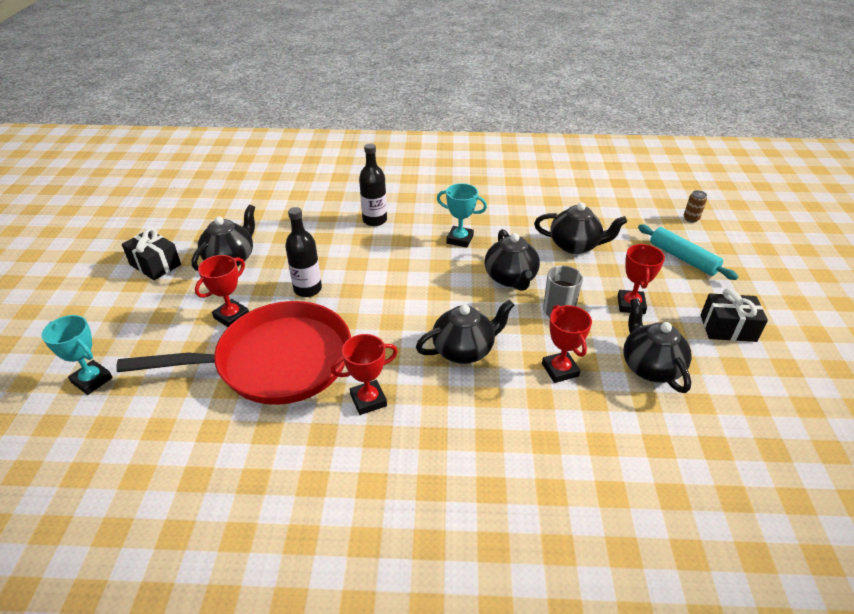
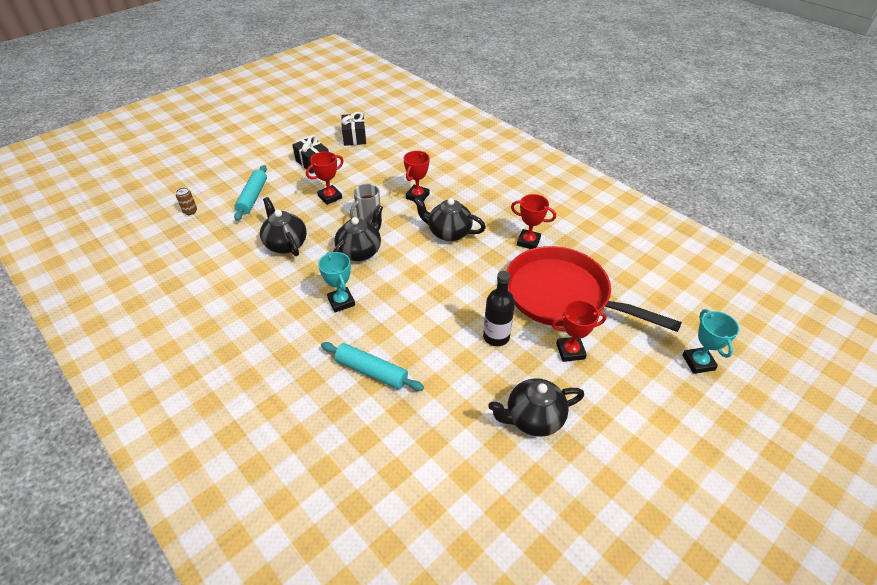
camera: 135 degrees left, 5 degrees up
black gift [122,227,181,280] -> black gift moved to [341,112,366,146]
black bottle [359,143,387,226] -> turquoise rolling pin [321,342,424,391]
black teapot [623,298,692,393] -> none

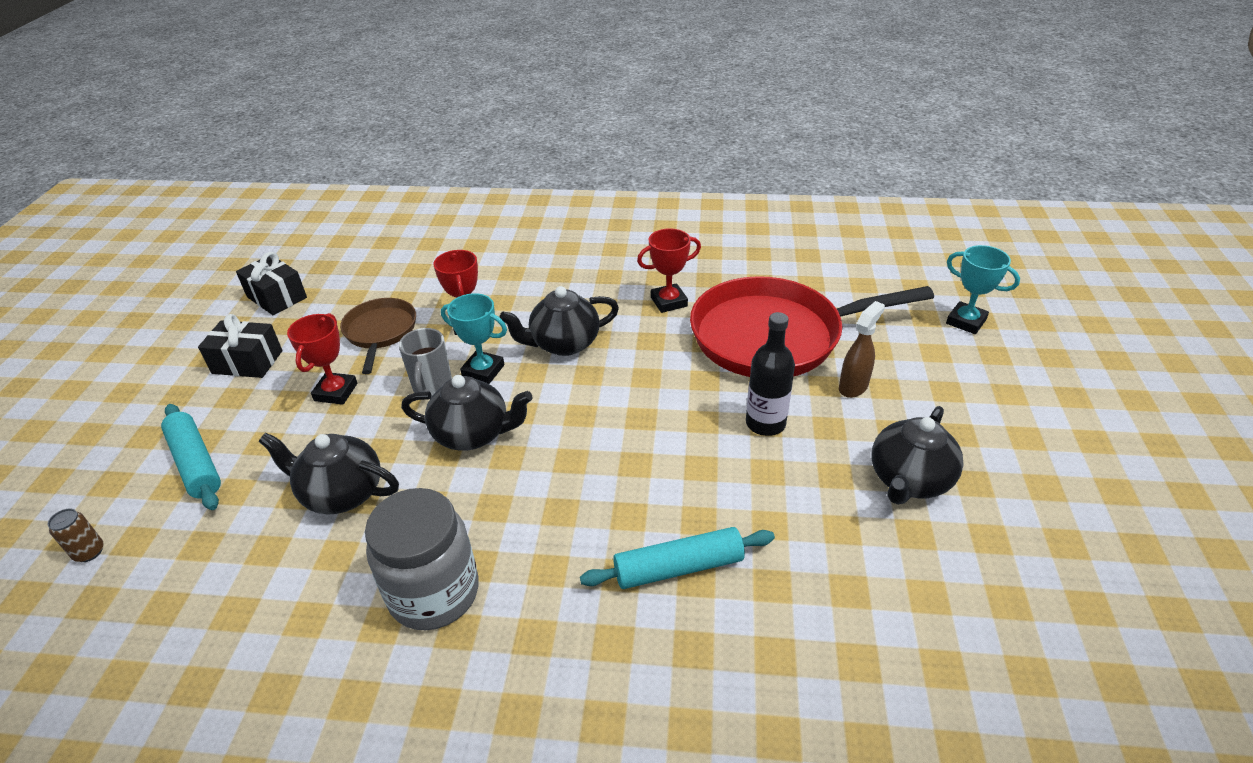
camera: 40 degrees left, 5 degrees down
turquoise trophy [318,252,355,313] -> turquoise trophy moved to [441,293,507,384]
black teapot [333,205,383,261] -> black teapot turned 105 degrees clockwise [401,375,533,451]
red trophy [551,300,607,362] -> brown spray bottle [839,301,885,398]
none -> brown pan [340,298,416,374]
none -> grey jar [365,488,479,630]

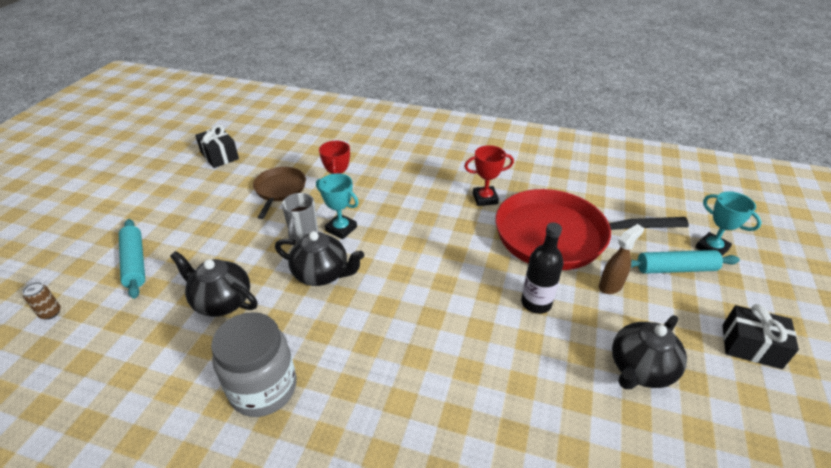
camera: 10 degrees right, 0 degrees up
black gift [198,314,283,378] -> black gift moved to [723,304,799,369]
red trophy [287,313,357,405] -> none
black teapot [500,286,619,356] -> none
turquoise rolling pin [580,527,775,589] -> turquoise rolling pin moved to [631,250,740,274]

